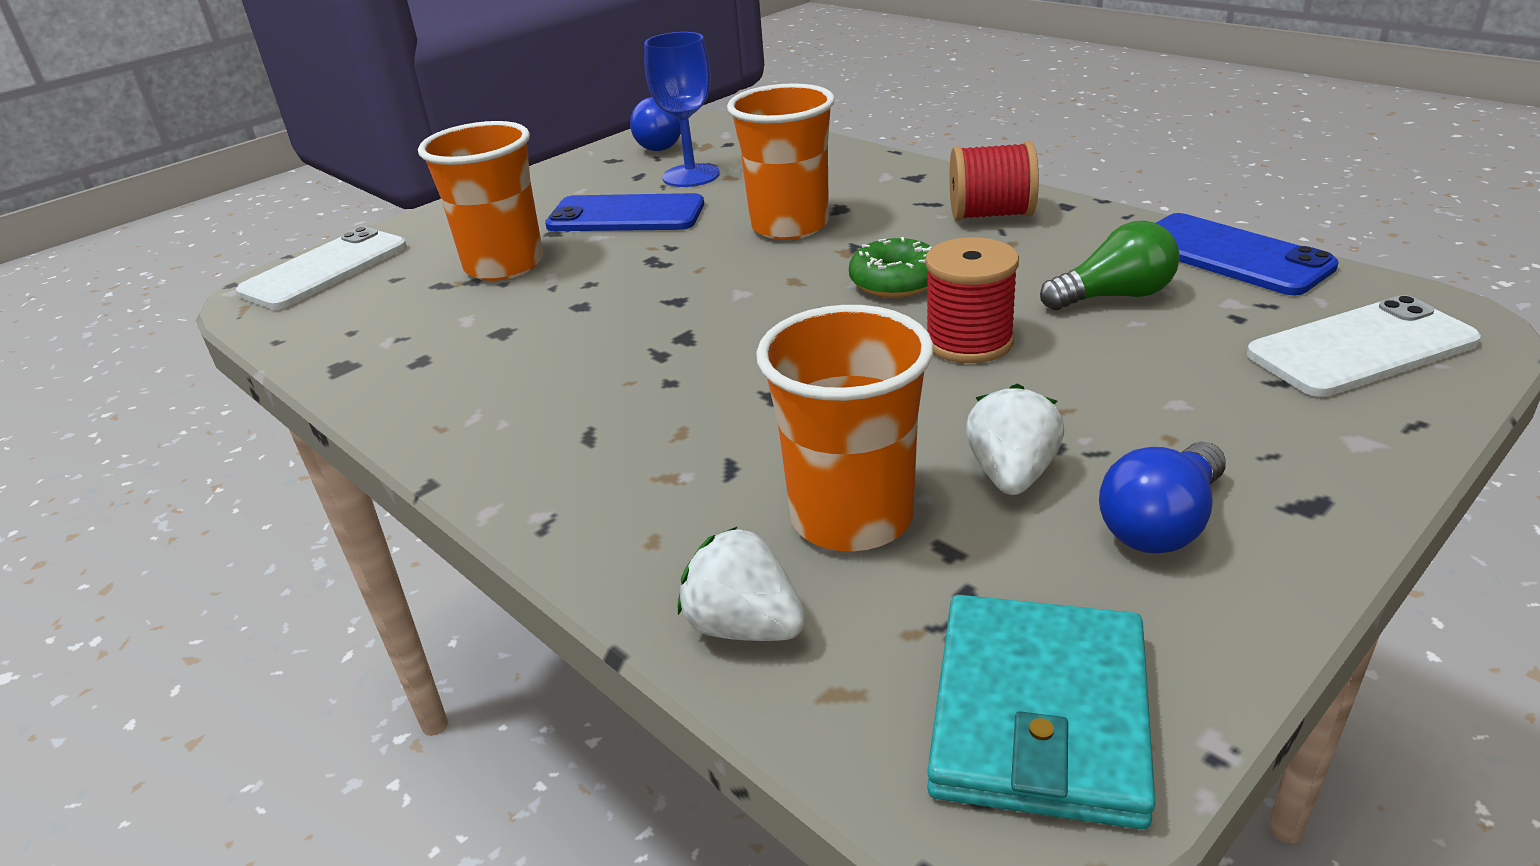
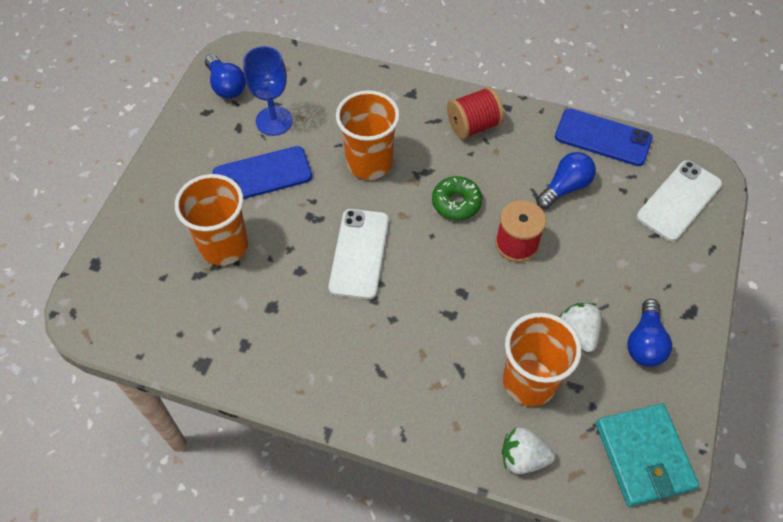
camera: 30 degrees left, 25 degrees up
white phone [236,227,407,310] -> white phone moved to [329,209,389,299]
green light bulb [1040,221,1180,310] -> blue light bulb [536,152,596,209]

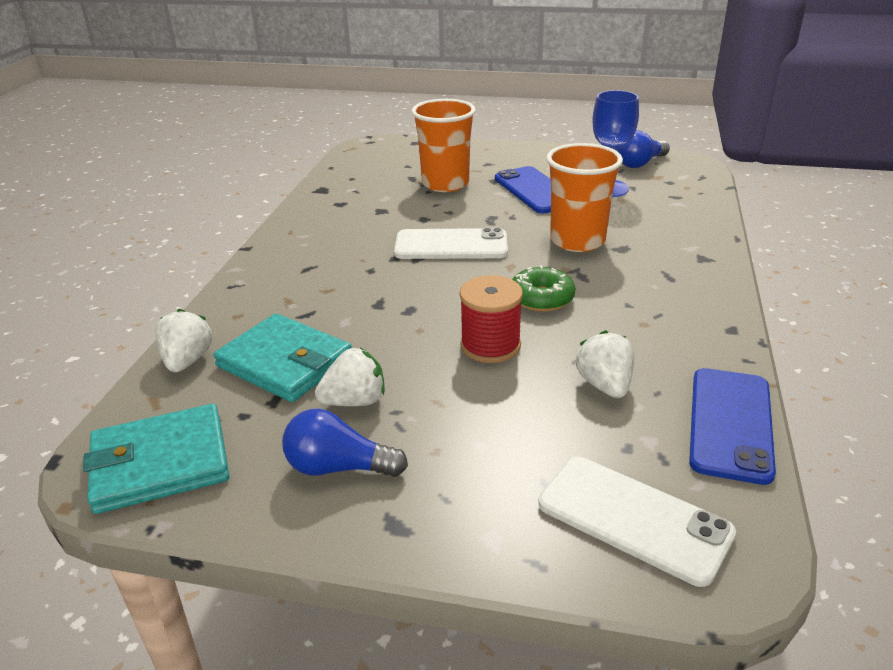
camera: 85 degrees right, 25 degrees down
red spool [447,87,504,139] -> none
orange cup [503,313,582,407] -> turquoise wallet [213,313,352,402]
blue light bulb [536,152,596,209] -> white strawberry [576,330,634,398]

